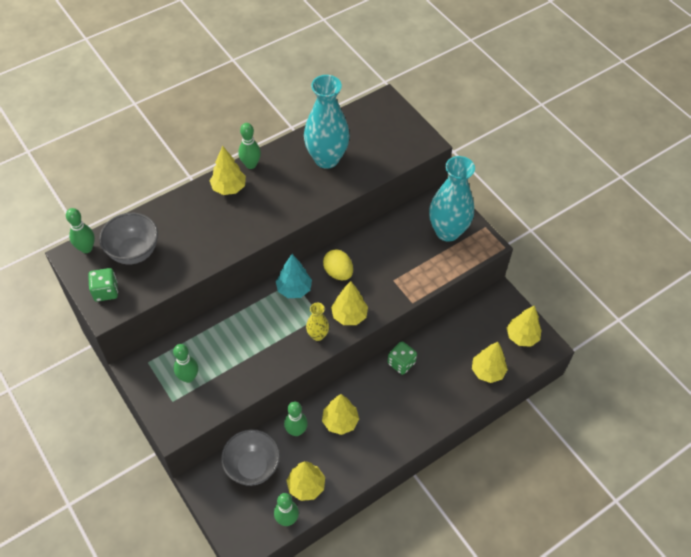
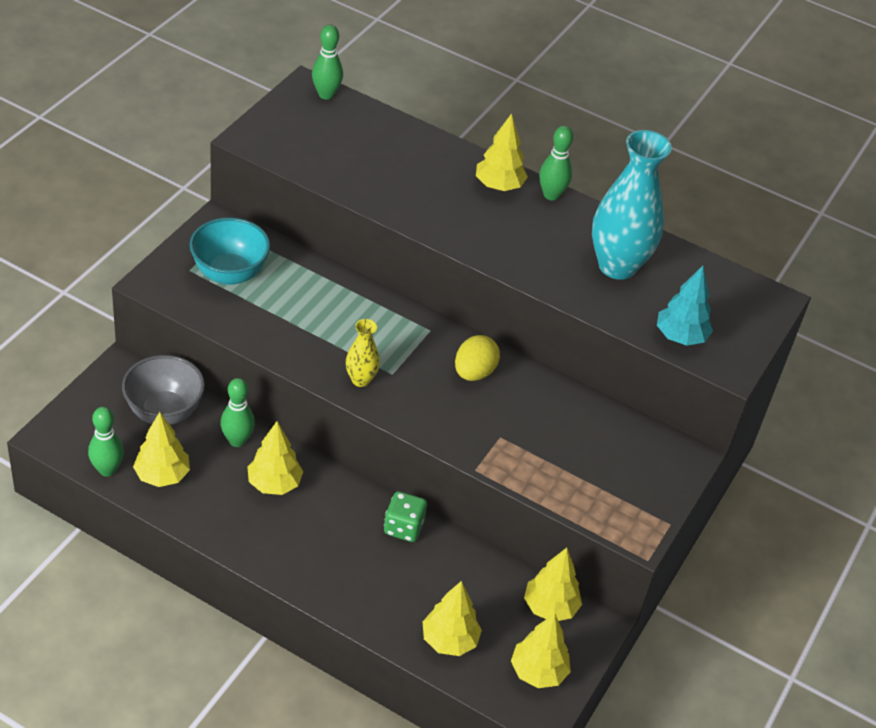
camera: 60 degrees right, 10 degrees down
green dice [88,268,118,302] -> none
grey bowl [99,213,158,264] -> none
green bowling pin [173,344,198,383] -> turquoise bowl [190,217,270,285]
turquoise tree [276,254,312,298] -> turquoise tree moved to [657,266,713,346]
yellow tree [331,281,368,325] -> yellow tree moved to [524,548,582,621]
turquoise vase [429,156,475,242] -> none

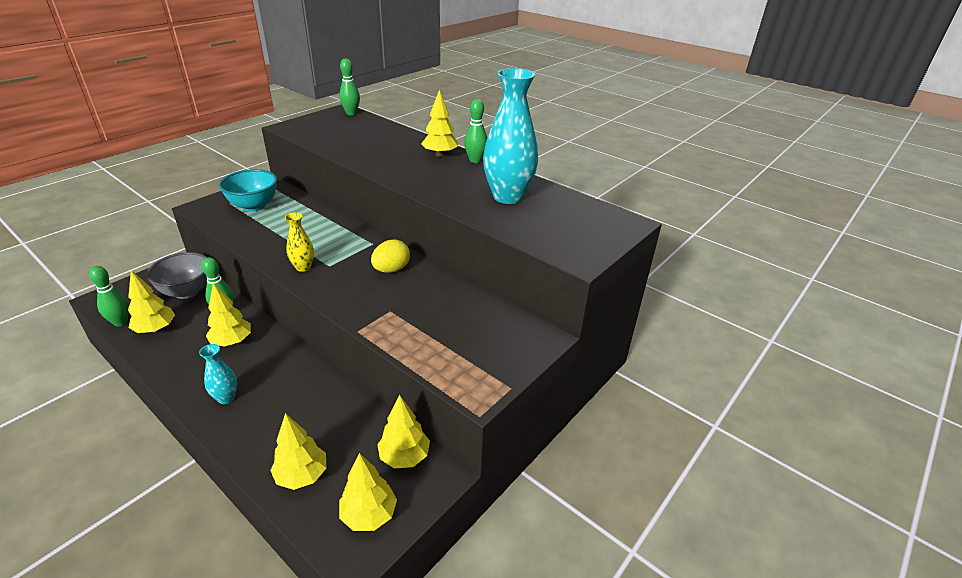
camera: 15 degrees right, 10 degrees down
green dice [384,491,427,542] -> none
turquoise tree [657,266,713,346] -> none
none -> turquoise vase [199,344,237,404]

